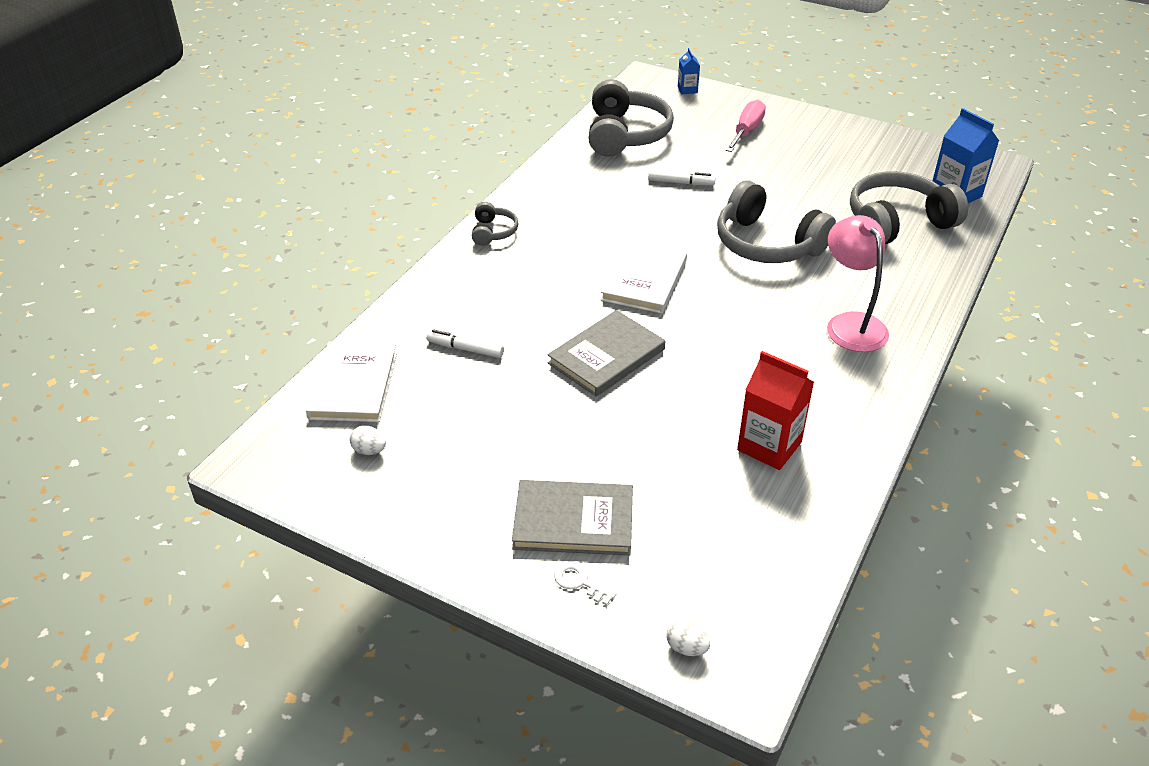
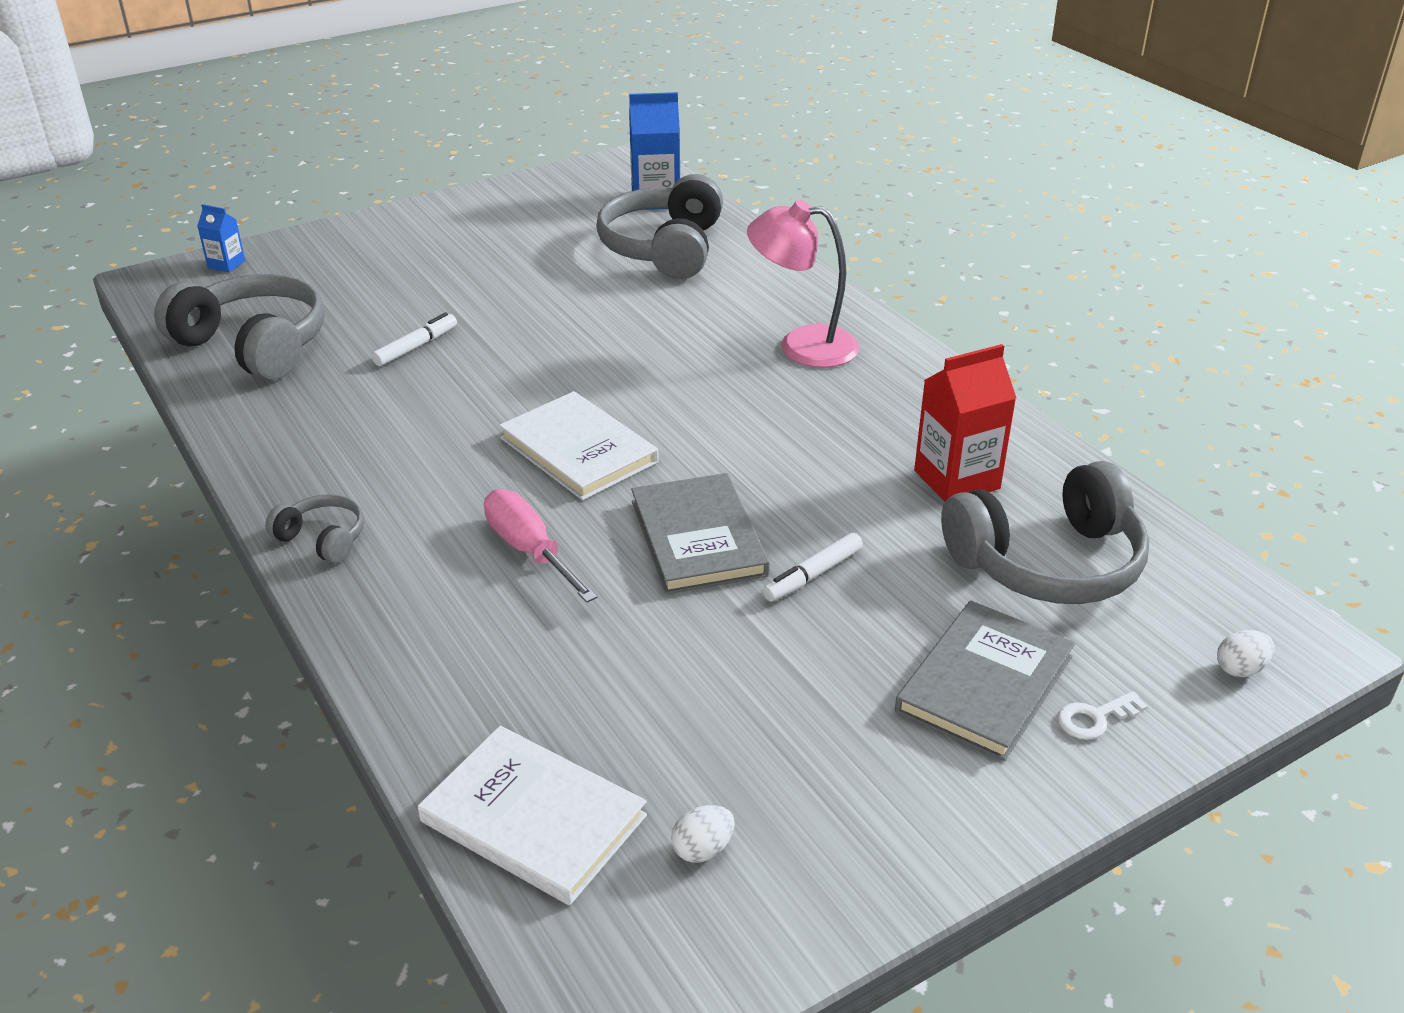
camera: 60 degrees left, 5 degrees down
white marker [426,329,504,358] -> white marker moved to [763,533,863,602]
grey headphones [717,180,836,263] -> grey headphones moved to [941,461,1149,604]
pink screwdriver [725,100,766,152] -> pink screwdriver moved to [484,489,598,603]

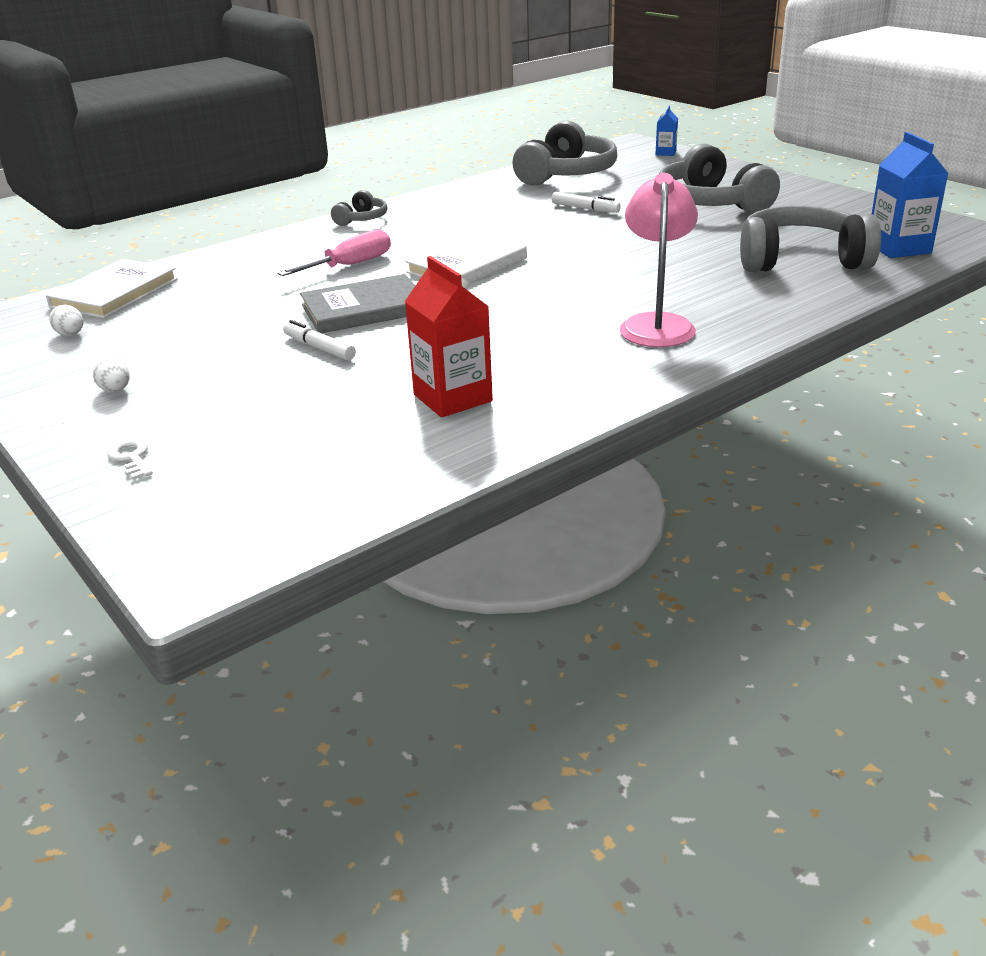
camera: 85 degrees right, 5 degrees down
grey book [895,601,1075,761] -> none
grey headphones [941,461,1149,604] -> grey headphones moved to [659,144,780,213]
white egg [1217,630,1274,677] -> white egg moved to [93,357,130,392]

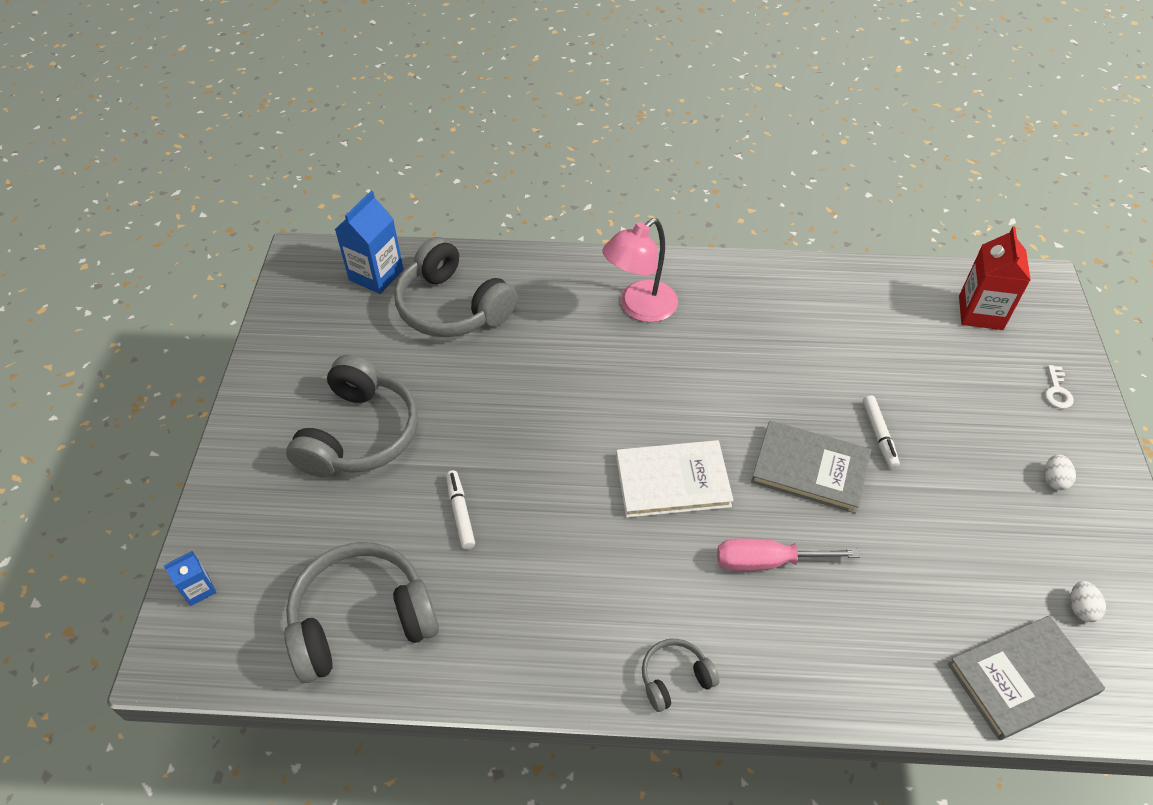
camera: 140 degrees left, 20 degrees up
white book [46,259,178,319] -> grey book [948,615,1105,740]
red carton [405,256,493,418] -> red carton moved to [959,226,1031,330]

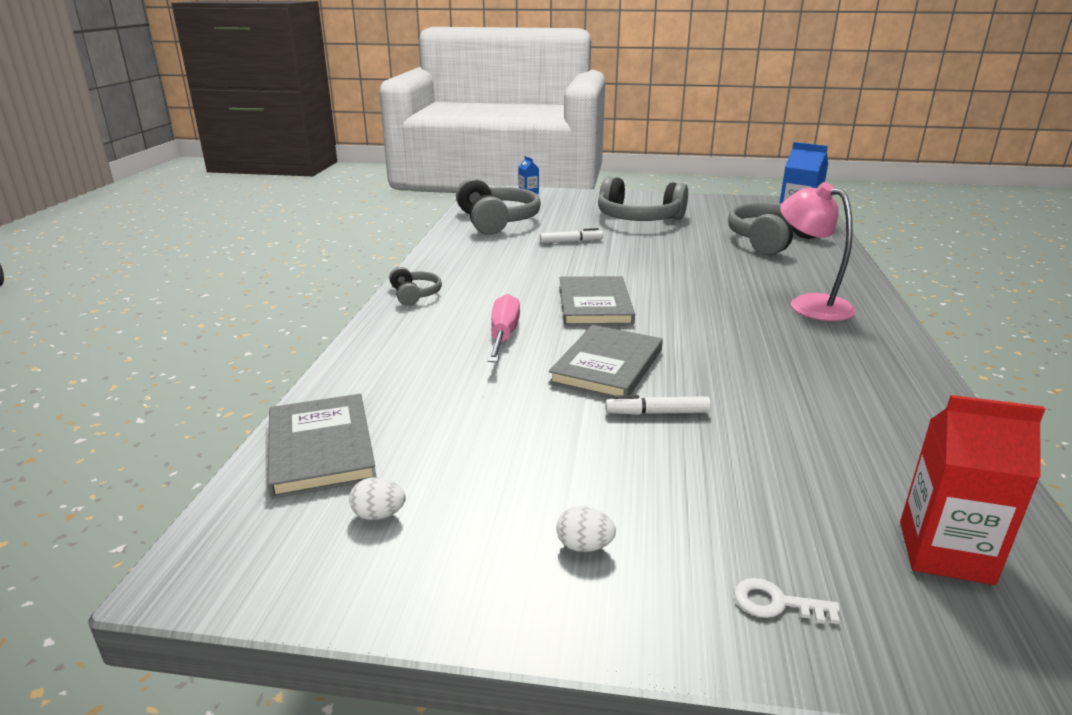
camera: 95 degrees right, 25 degrees down
white book [616,440,734,518] -> grey book [559,276,635,326]

